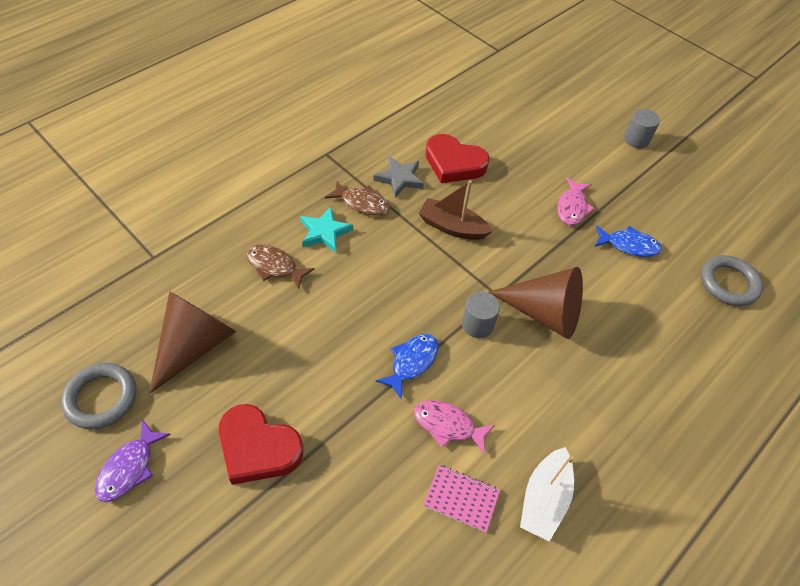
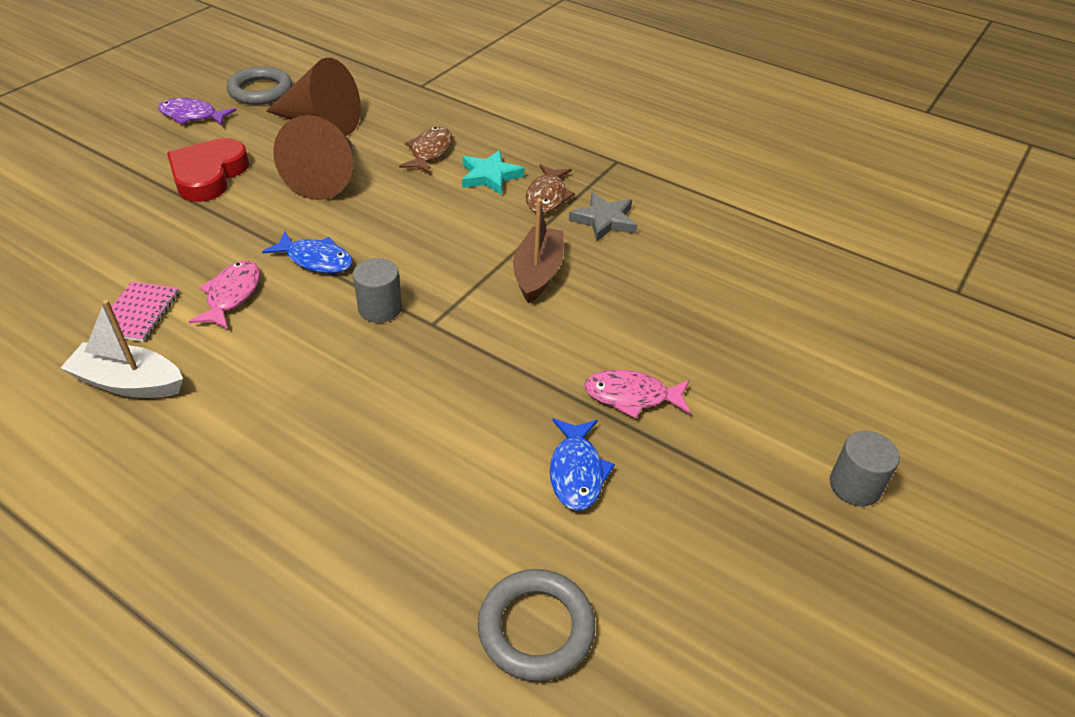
camera: 80 degrees right, 10 degrees down
red heart [425,134,490,183] -> none
brown cone [489,267,583,339] -> brown cone moved to [274,115,353,200]

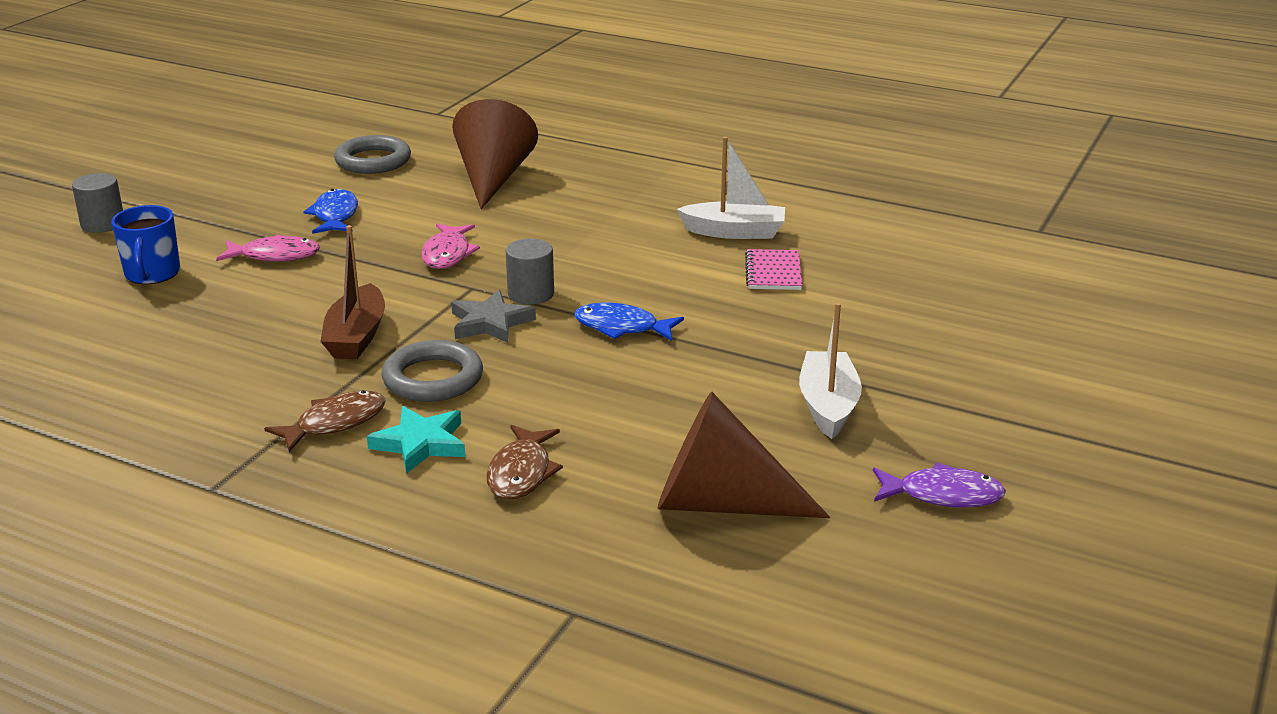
camera: 175 degrees right, 15 degrees down
red heart [167,138,249,202] -> white boat [799,302,862,439]
pink fish [189,261,260,329] -> pink fish moved to [421,223,480,269]
grey ring [227,66,292,105] -> grey ring moved to [382,340,483,402]
brown cone [274,115,353,200] -> brown cone moved to [452,99,538,209]
brown fish [526,164,575,214] -> brown fish turned 45 degrees clockwise [264,390,386,452]
grey star [569,192,637,242] -> grey star moved to [451,290,536,343]
none -> blue mug [111,205,180,284]

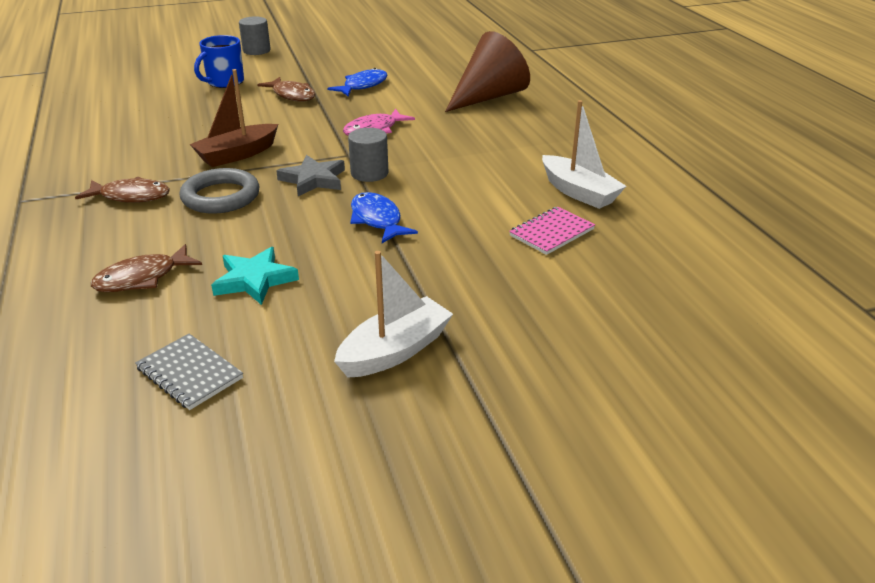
camera: 45 degrees right, 5 degrees up
pink fish [216,235,320,262] -> brown fish [257,77,316,102]
grey ring [334,135,411,174] -> none
turquoise star [367,406,466,474] -> turquoise star moved to [211,247,299,305]
brown cone [657,392,830,518] -> grey notebook [135,334,243,410]
purple fish [873,462,1006,508] -> none

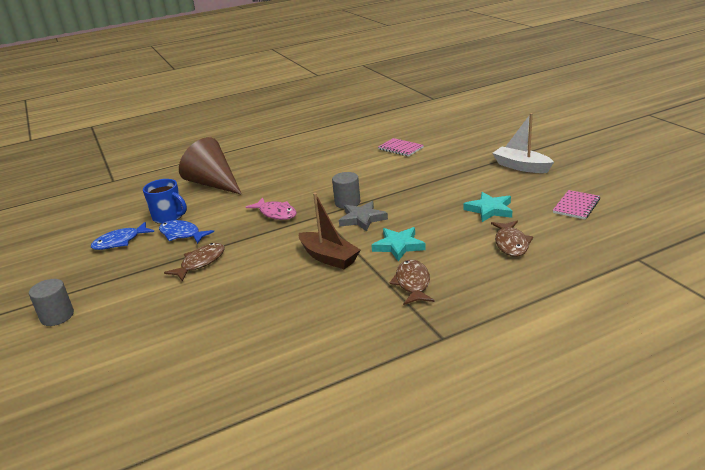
camera: 95 degrees left, 5 degrees down
brown fish [91,244,202,292] -> brown fish turned 45 degrees clockwise [491,221,533,257]
grey notebook [135,334,243,410] -> pink notebook [553,190,600,219]
grey ring [179,168,259,214] -> turquoise star [372,227,426,261]
blue mug [194,35,244,88] -> blue mug moved to [143,179,187,224]
blue fish [350,192,418,243] -> blue fish moved to [91,222,154,250]
white boat [542,100,626,209] -> none

